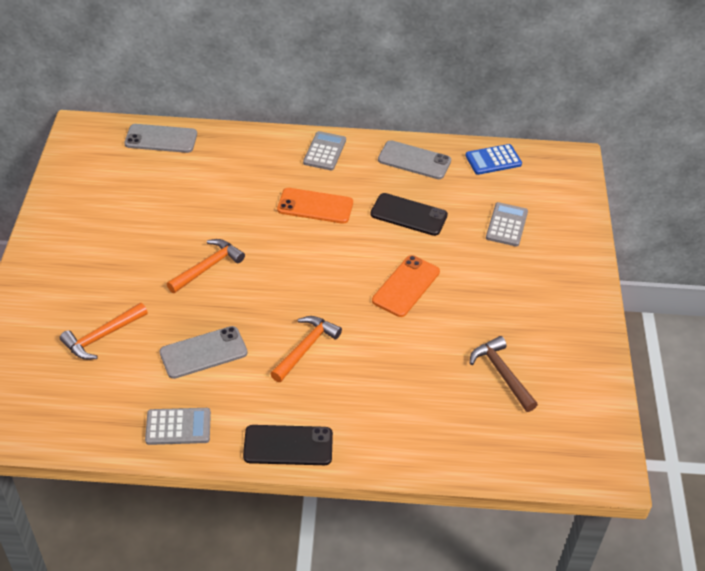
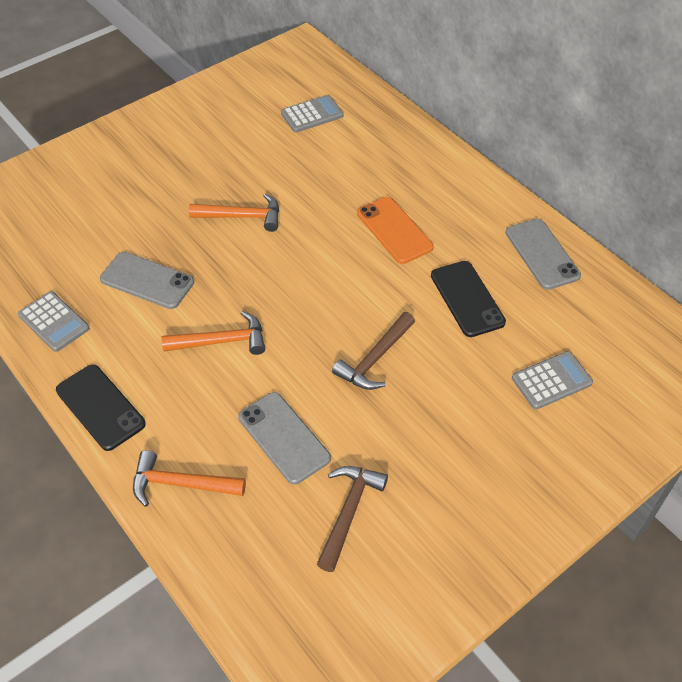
camera: 50 degrees right, 5 degrees up
orange hammer [60,303,148,360] -> orange hammer moved to [133,450,246,507]
grey phone [124,124,197,153] -> grey phone moved to [238,392,331,484]
grey calculator [303,131,346,171] -> grey calculator moved to [281,95,343,133]
orange phone [372,255,440,317] -> brown hammer [332,312,415,390]
blue calculator [465,144,522,175] -> none

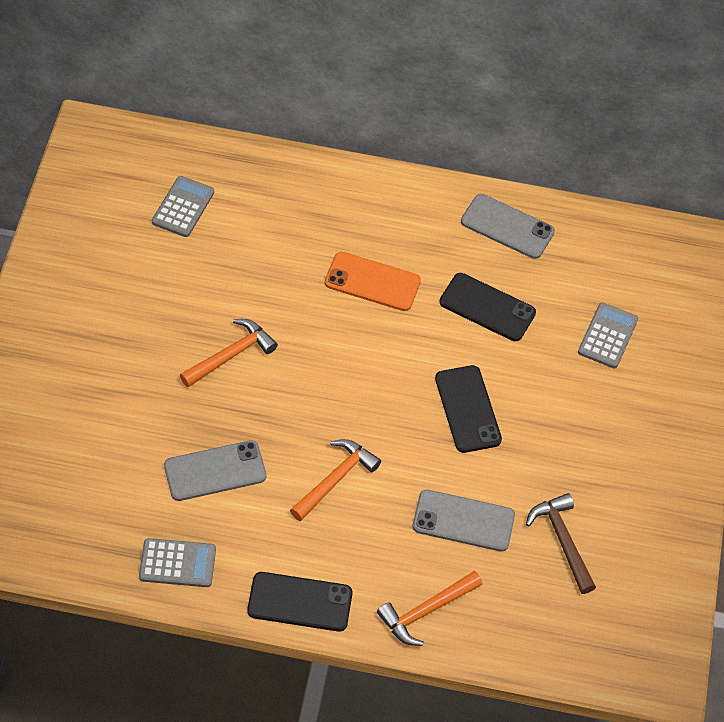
camera: 45 degrees left, 5 degrees up
brown hammer [332,312,415,390] -> black phone [435,365,502,453]

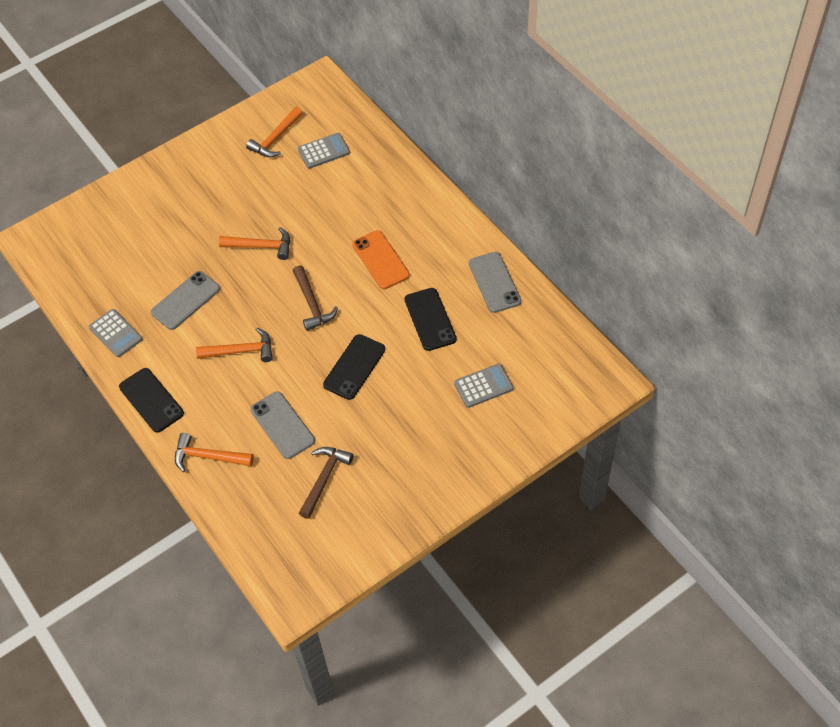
camera: 50 degrees right, 0 degrees up
grey phone [164,440,267,501] -> grey phone turned 75 degrees counterclockwise [151,271,220,330]
none -> orange hammer [246,107,303,157]
none -> brown hammer [293,265,338,331]

